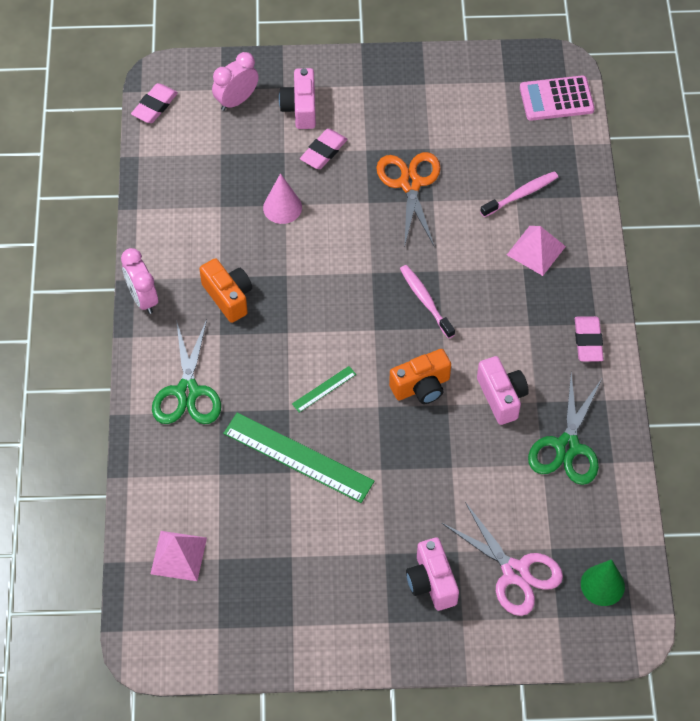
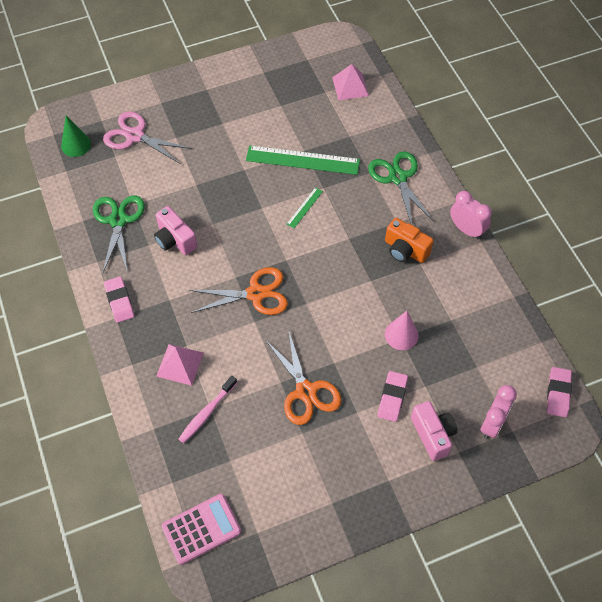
camera: 160 degrees right, 0 degrees up
orange camera [389,349,451,404] -> none
pink toothbrush [400,265,455,339] -> orange scissors [189,267,288,315]
pink camera [406,537,459,611] -> none

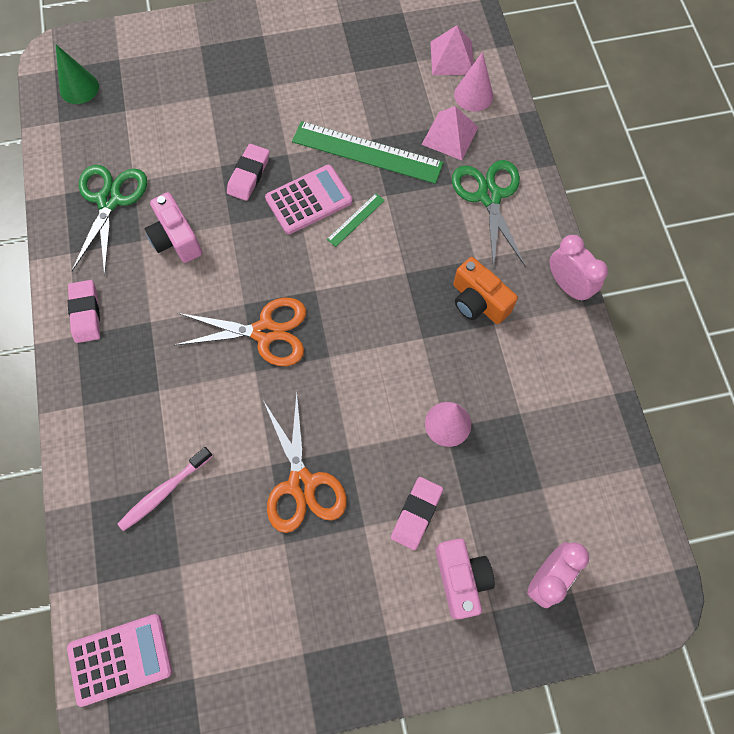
camera: 10 degrees right, 10 degrees up
pink scissors [103,111,192,164] -> none
pink pyramid [156,344,204,386] -> pink pyramid moved to [422,106,479,160]
pink eraser [547,367,572,417] -> pink eraser moved to [227,144,270,201]
none -> pink calculator [265,165,352,234]
none -> pink cone [454,52,493,111]

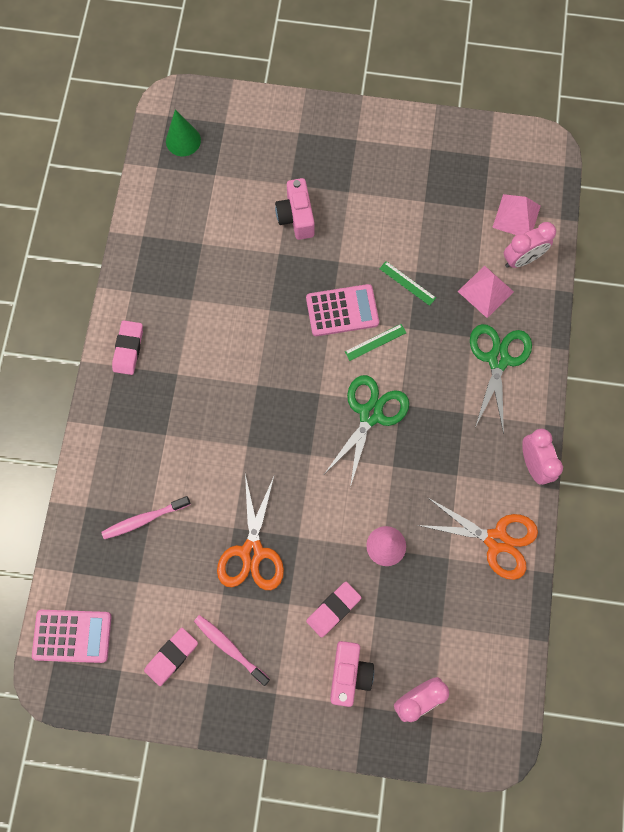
camera: 20 degrees right, 5 degrees up
green scissors [72,165,147,276] -> green scissors moved to [324,375,409,487]
pink camera [145,192,202,263] -> pink camera moved to [275,178,315,240]
orange scissors [175,298,306,366] -> orange scissors moved to [418,497,538,580]
pink eraser [227,144,270,201] -> pink eraser moved to [144,628,198,686]
green ruler [292,121,443,184] -> green ruler [379,261,436,306], size x0.46
orange camera [453,257,518,324] -> none
pink cone [454,52,493,111] -> pink clock [504,222,556,268]
none -> pink toothbrush [194,615,270,686]

